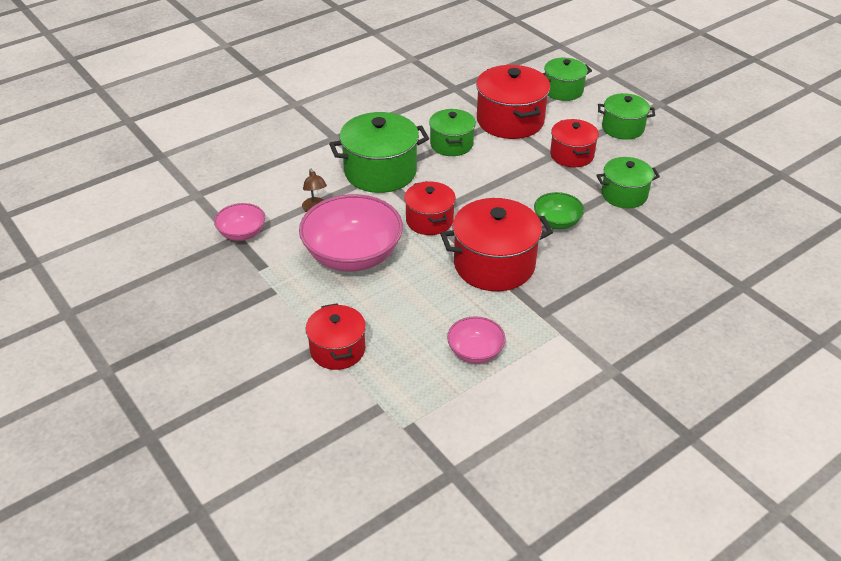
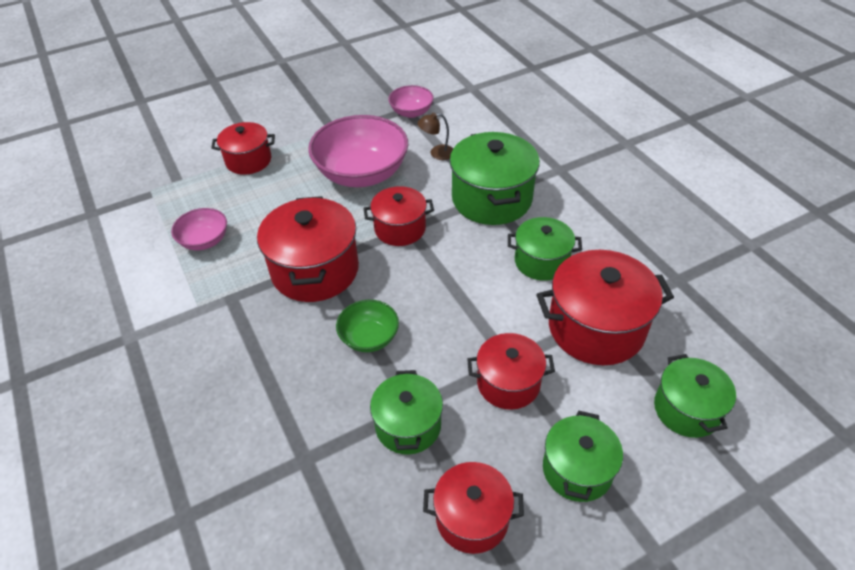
camera: 100 degrees right, 5 degrees up
none -> red pot [423,462,524,554]

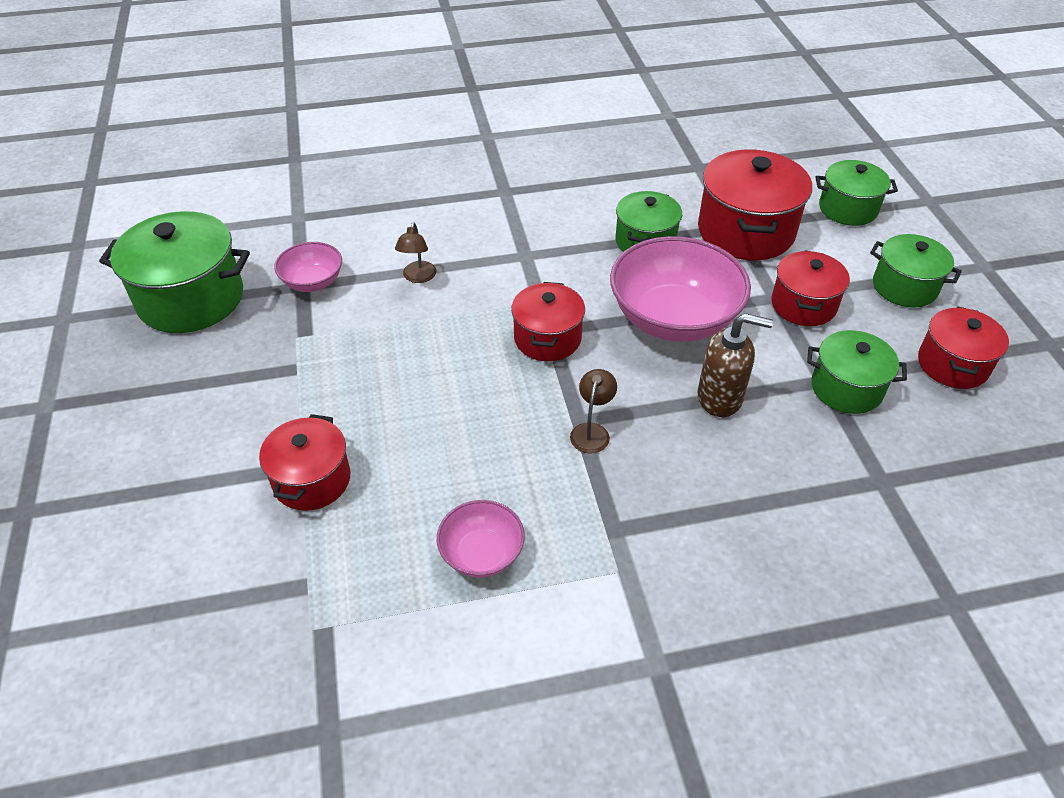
camera: 75 degrees left, 0 degrees up
red pot [257,196,359,302] -> brown lamp [570,369,617,454]
pink bowl [308,115,408,187] -> pink bowl moved to [610,236,751,342]
green bowl [336,300,399,352] -> brown soap dispenser [698,313,773,417]
green pot [450,132,540,225] -> green pot moved to [99,211,250,333]

